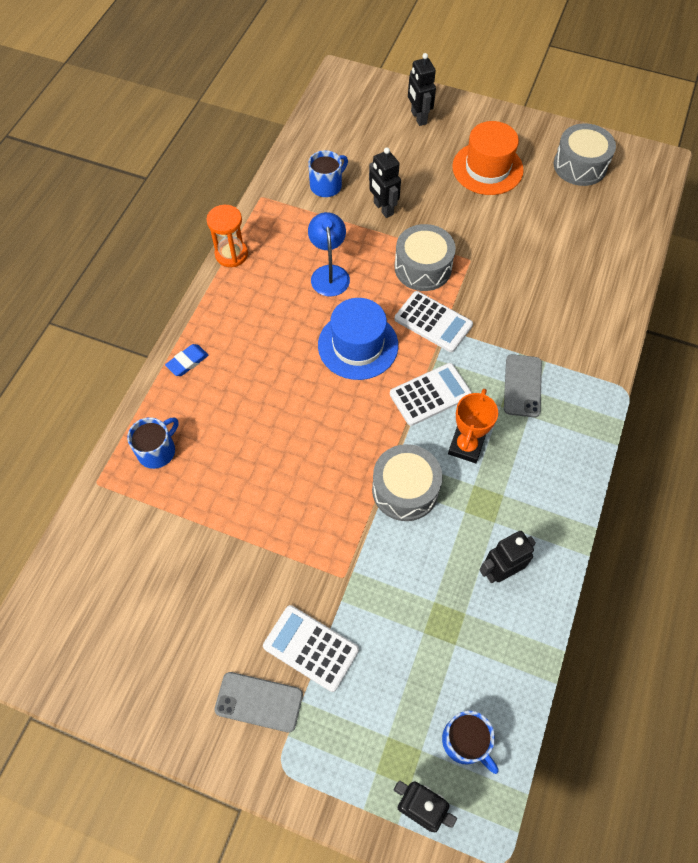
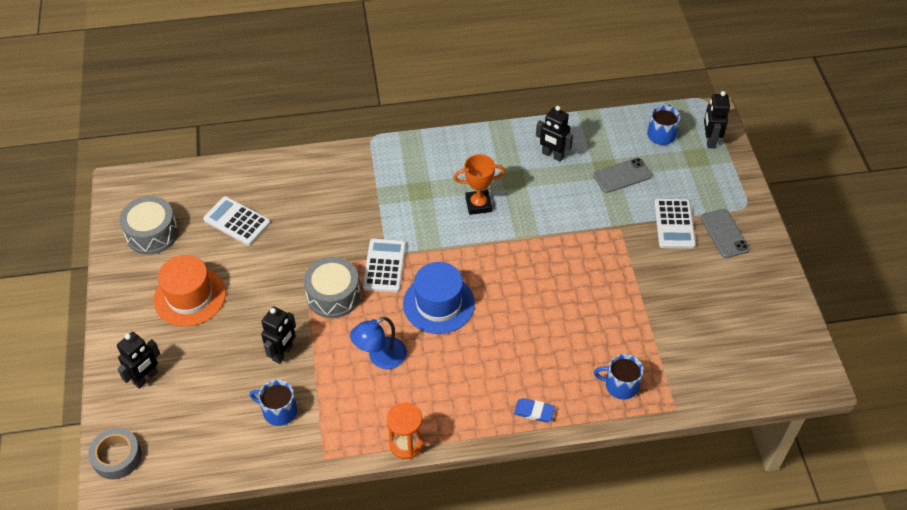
camera: 120 degrees left, 10 degrees down
grey drum [372,444,442,521] -> none
white calculator [390,363,472,426] -> white calculator moved to [203,196,270,245]
grey phone [504,354,542,417] -> grey phone moved to [593,158,652,193]
none -> grey tape [88,428,142,480]

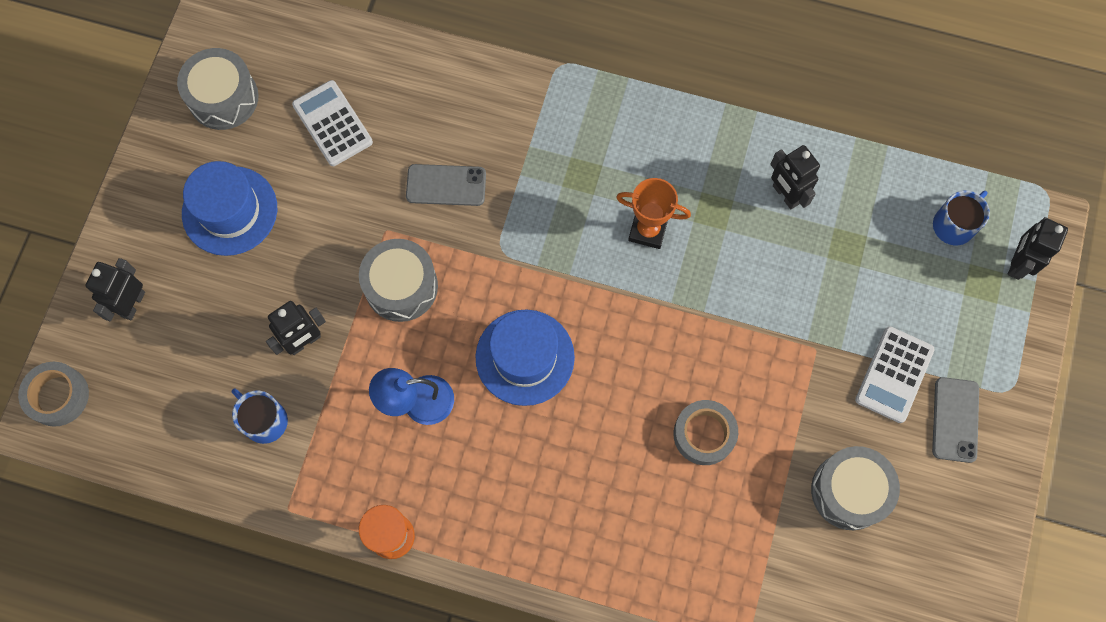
camera: 25 degrees right, 20 degrees up
black robot [117,332,160,389] -> black robot turned 135 degrees clockwise [85,258,145,321]
orange hat [154,255,226,327] -> blue hat [182,161,277,256]
white calculator [363,239,406,292] -> none
blue eraser [514,398,555,422] -> none
grey phone [593,158,652,193] -> grey phone moved to [406,164,486,206]
blue mug [594,354,644,400] -> none
none -> grey tape [674,400,738,465]
none -> grey drum [811,446,900,530]

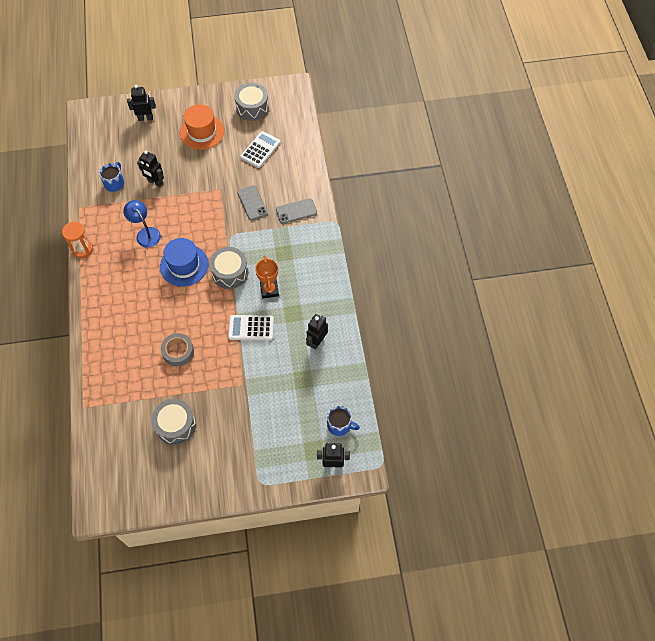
camera: 65 degrees right, 10 degrees down
grey tape [18,362,89,427] -> none
blue hat [182,161,277,256] -> orange hat [180,104,224,150]
grey drum [359,239,438,322] -> grey drum moved to [209,247,248,289]
white calculator [855,326,935,423] -> white calculator moved to [228,315,274,341]
grey phone [932,377,979,463] -> grey phone moved to [276,198,317,224]

